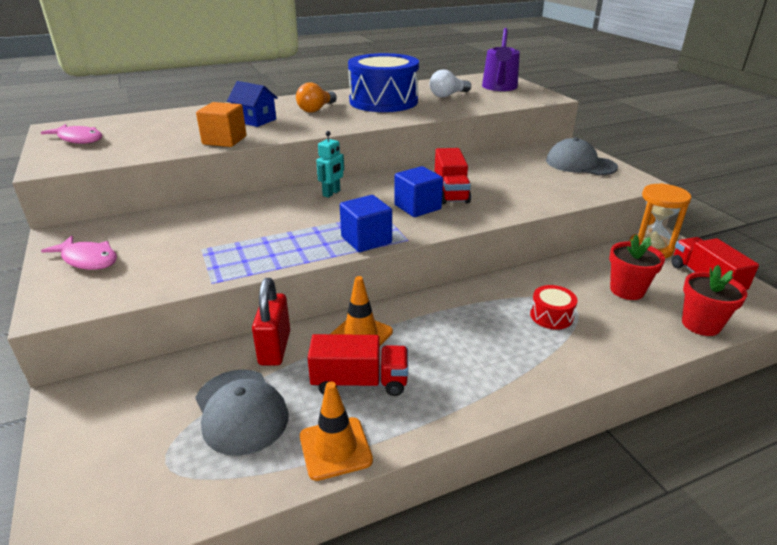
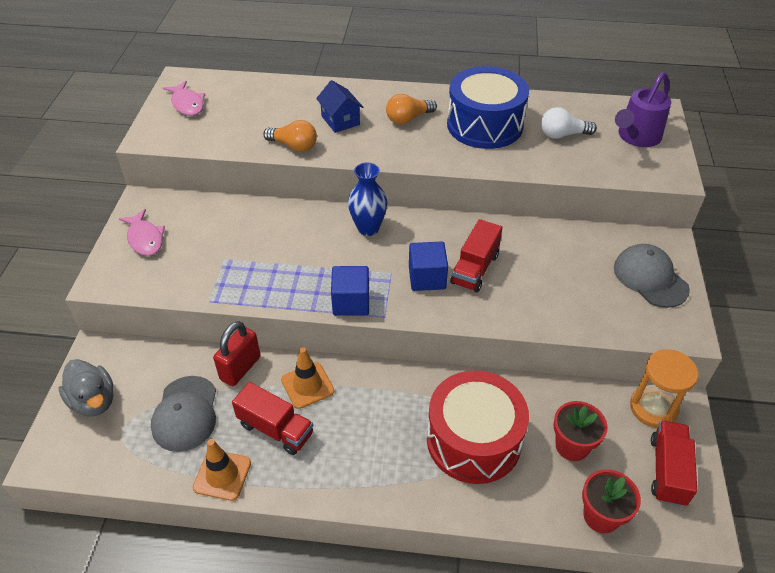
camera: 30 degrees right, 15 degrees up
orange cube [196,102,246,147] -> orange light bulb [263,120,317,152]
turquoise robot [316,131,344,198] -> blue vase [348,163,388,236]
red drum [530,285,577,330] -> red drum [427,370,529,484], size x2.37
none -> grey duck [59,359,114,417]

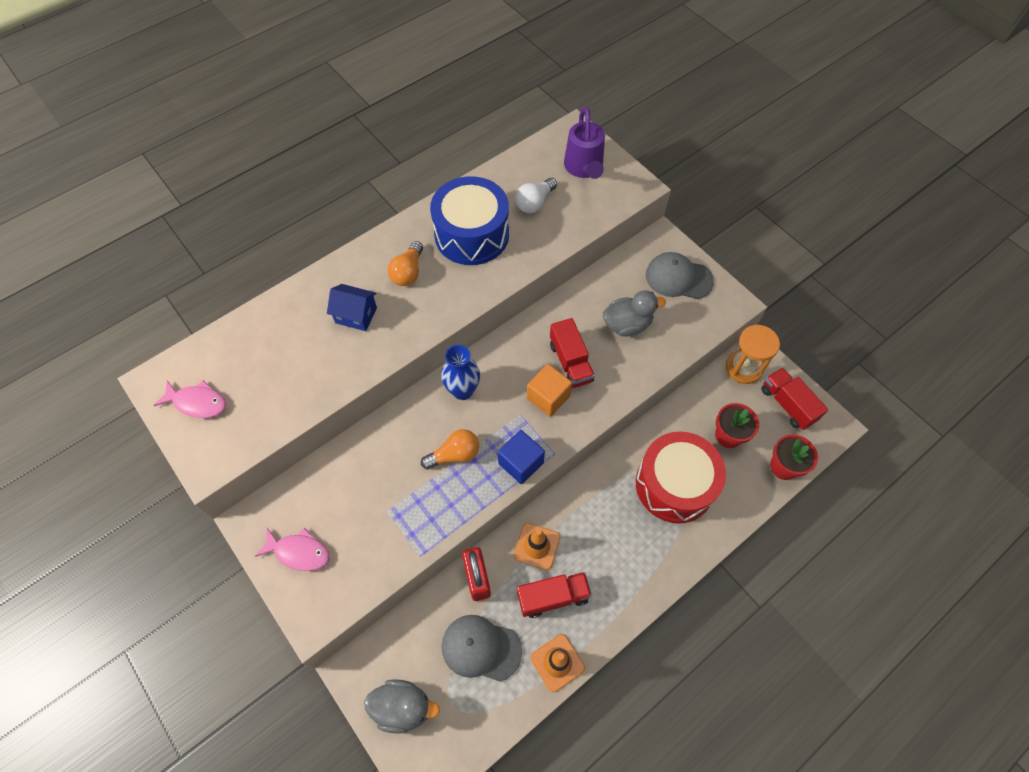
camera: 45 degrees left, 15 degrees up
grey cap [151,376,216,452] -> grey cap turned 150 degrees clockwise [442,615,522,682]
orange light bulb [263,120,317,152] -> orange light bulb moved to [421,429,479,469]
blue cube [409,242,448,291] -> orange cube [527,364,572,417]
none -> grey duck [603,290,666,336]

